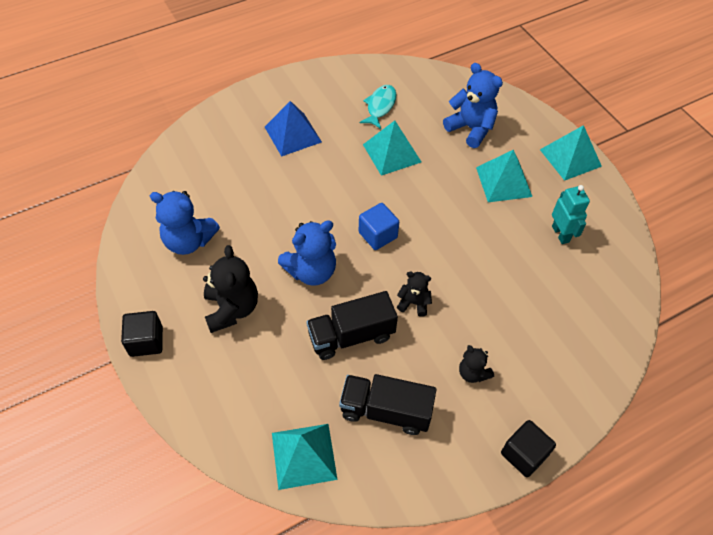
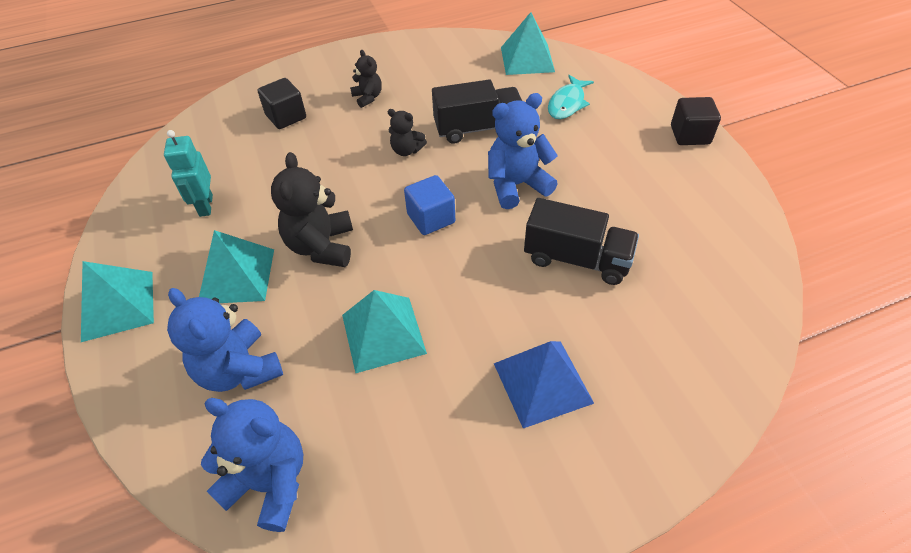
camera: 170 degrees left, 5 degrees down
blue teddy bear [150,191,220,255] -> blue teddy bear moved to [201,398,303,532]
black teddy bear [203,245,258,333] -> black teddy bear moved to [271,152,353,267]
black truck [339,374,437,435] -> black truck moved to [524,198,639,285]
turquoise fish [360,85,396,129] -> turquoise fish moved to [548,75,594,119]
black cube [501,420,556,477] -> black cube moved to [258,78,306,129]

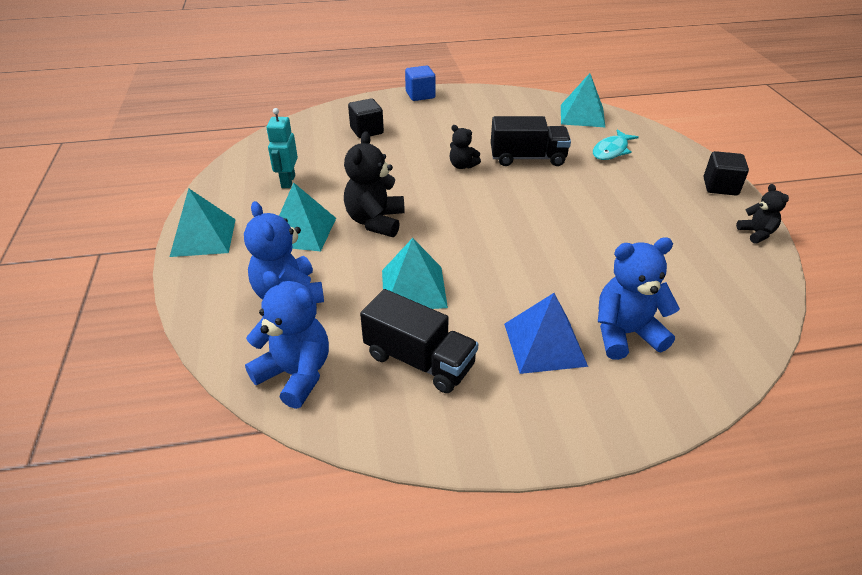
camera: 10 degrees right, 10 degrees down
black teddy bear [350,50,382,108] -> black teddy bear moved to [736,184,789,244]
blue cube [404,175,455,235] -> blue cube moved to [405,65,436,101]
blue teddy bear [488,93,558,209] -> blue teddy bear moved to [598,237,680,360]
black truck [524,198,639,285] -> black truck moved to [360,289,478,393]

